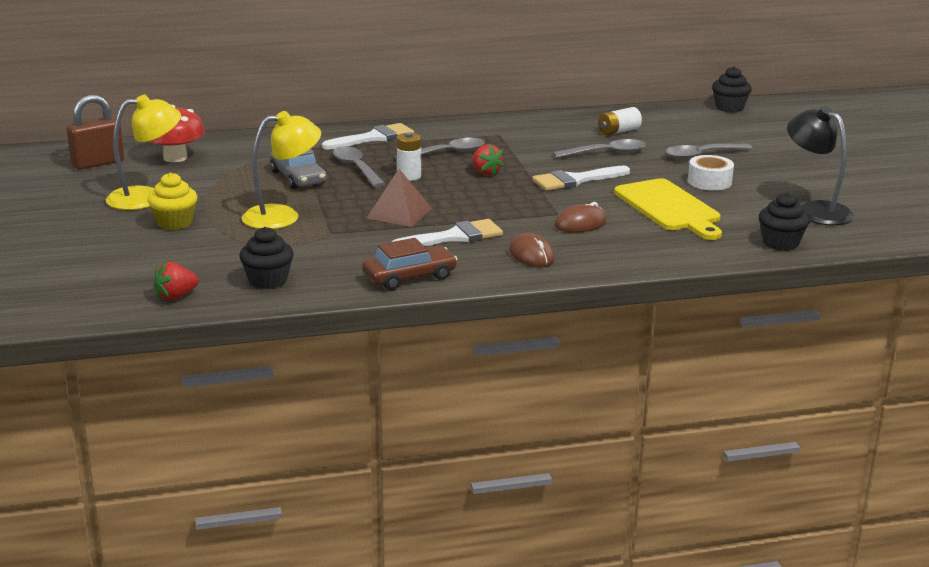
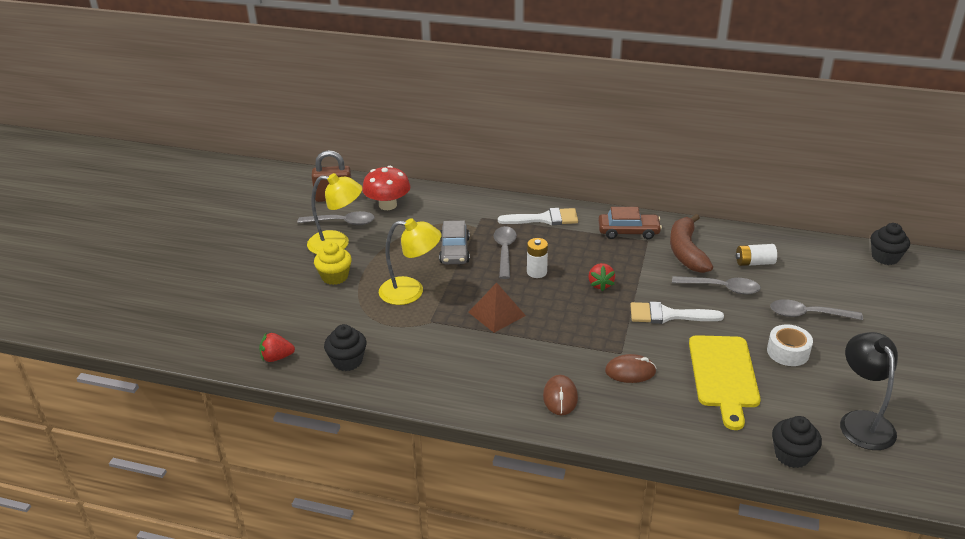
camera: 30 degrees right, 10 degrees up
brown car [362,238,458,290] -> brown car moved to [598,207,662,239]
white brush [392,219,503,246] -> none
grey spoon [394,138,485,161] -> grey spoon moved to [298,211,375,225]
none -> brown banana [670,214,713,273]

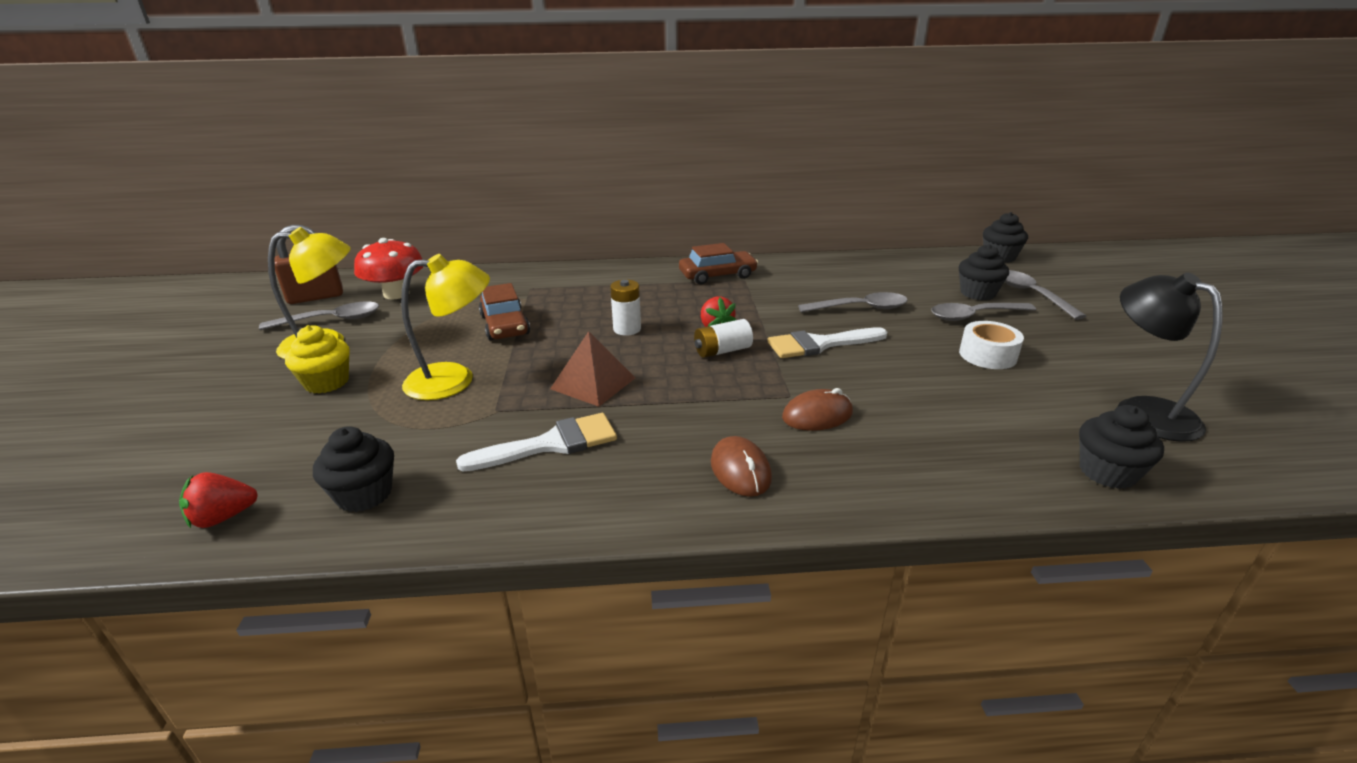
camera: 20 degrees left, 5 degrees down
grey car [439,221,470,264] -> brown car [479,283,530,340]
grey spoon [494,226,517,279] -> grey spoon moved to [1005,270,1086,320]
white brush [498,208,578,225] -> white brush moved to [456,413,617,471]
brown banana [670,214,713,273] -> none
yellow cutting board [689,335,761,430] -> none
white battery [736,244,777,266] -> white battery moved to [694,319,753,358]
none -> black cupcake [959,244,1009,300]

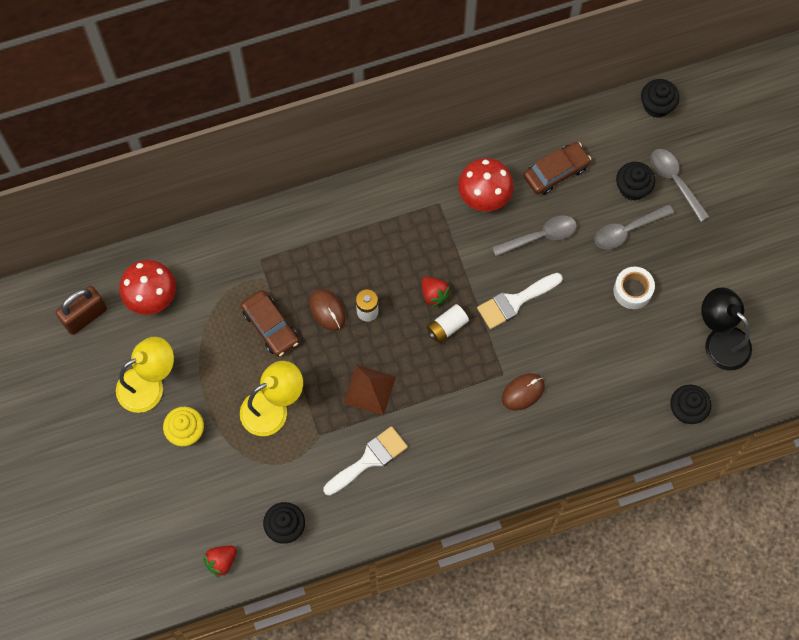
camera: 15 degrees left, 40 degrees up
grey spoon [259,301,379,330] -> none
brown car [679,243,758,284] -> brown car moved to [523,142,591,195]
brown mouse [711,436,772,497] -> brown mouse moved to [309,289,346,331]
none -> red mushroom [458,158,514,211]

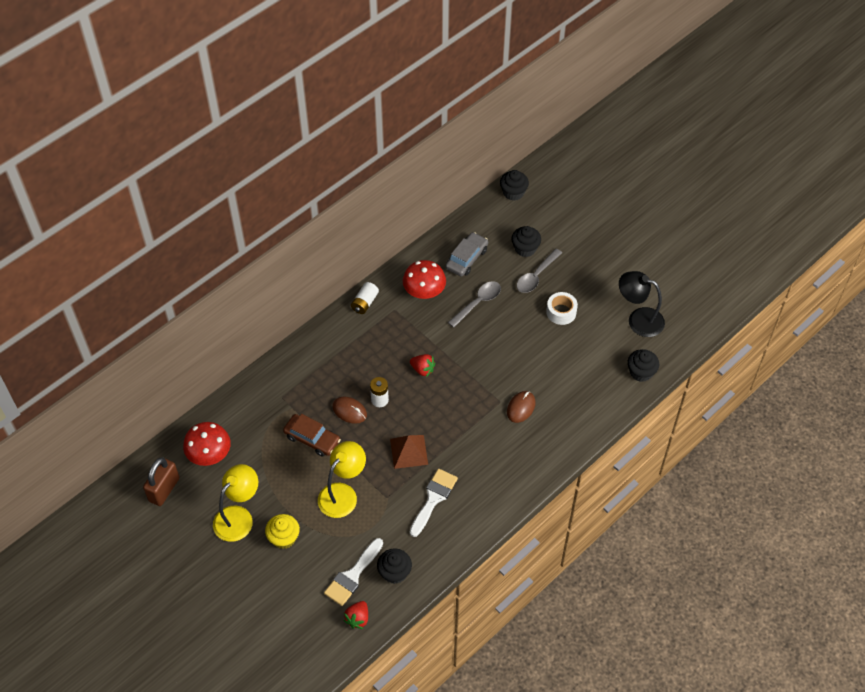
camera: 25 degrees left, 15 degrees down
white battery [426,304,469,343] -> white battery moved to [351,282,379,314]
white brush [477,273,563,329] -> white brush moved to [324,538,383,606]
brown car [523,142,591,195] -> grey car [446,232,488,277]
grey spoon [651,149,710,222] -> none

